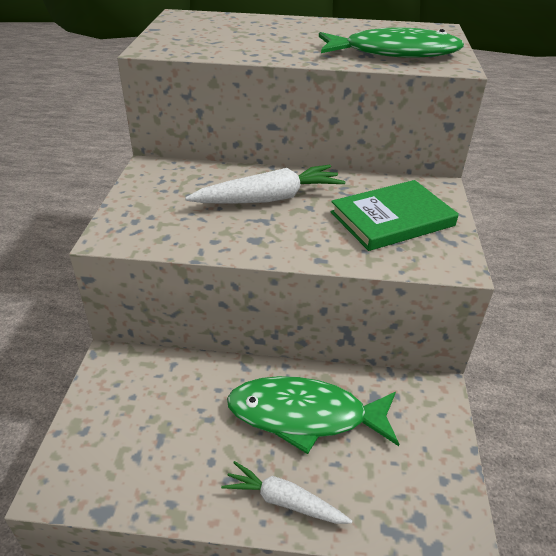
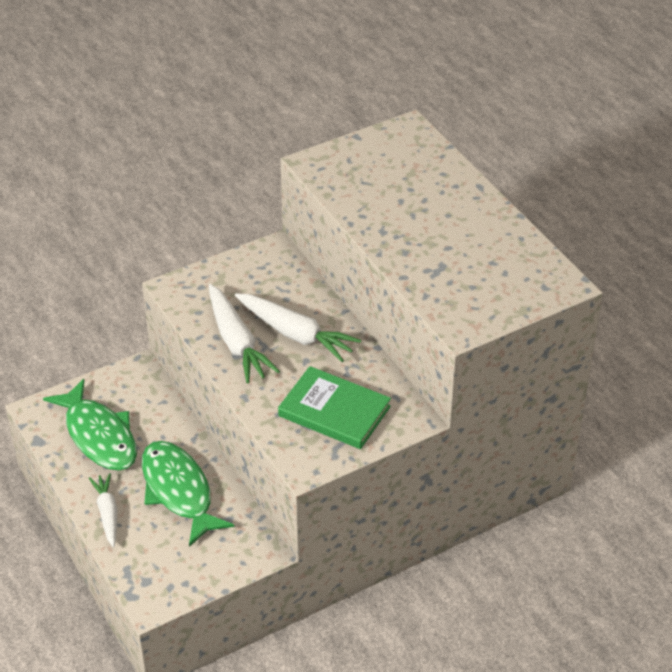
camera: 55 degrees right, 5 degrees up
green fish [319,27,464,58] -> green fish moved to [43,379,137,471]
none -> white carrot [209,284,280,384]

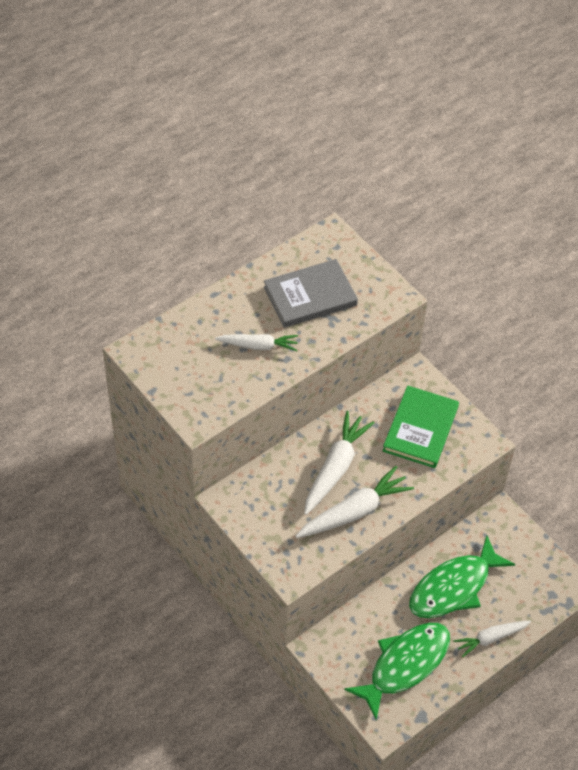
camera: 100 degrees left, 10 degrees up
none -> white carrot [215,334,298,351]
none -> grey book [264,259,358,328]

